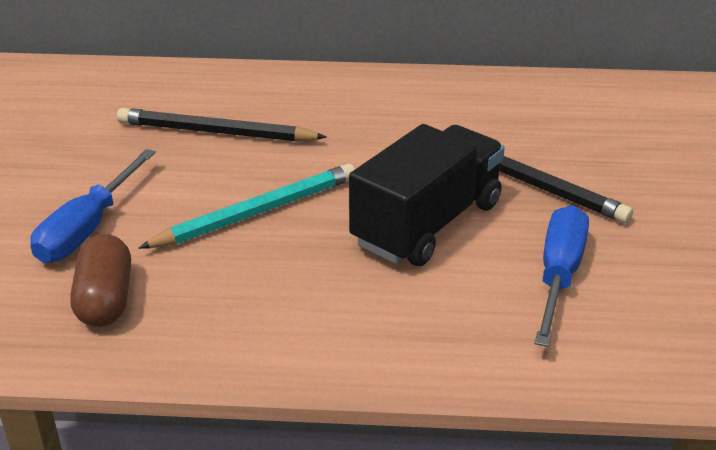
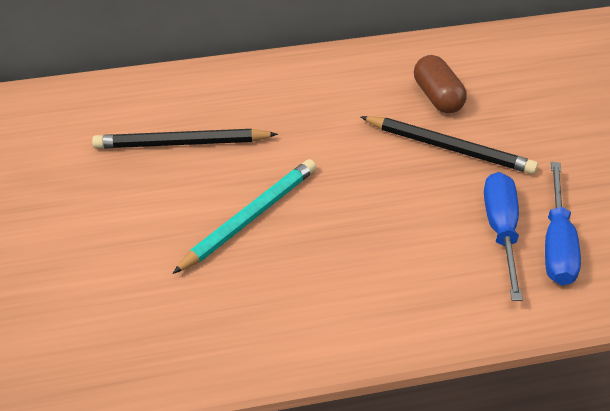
camera: 15 degrees left, 10 degrees up
blue screwdriver [30,149,156,263] -> blue screwdriver moved to [545,162,581,285]
brown capsule [70,234,131,327] -> brown capsule moved to [414,55,467,113]
black truck [349,124,505,266] -> none

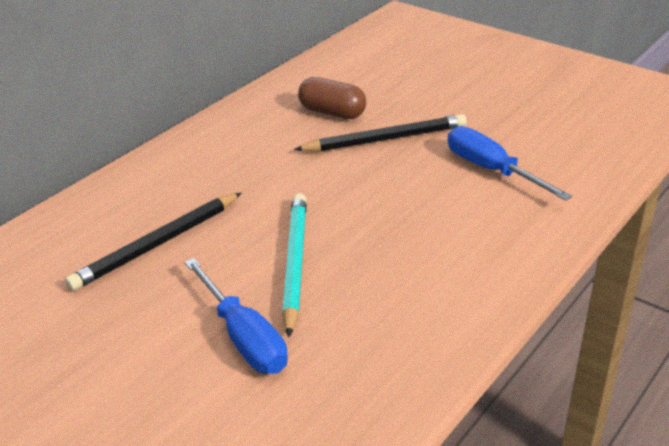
camera: 40 degrees left, 10 degrees down
blue screwdriver [545,162,581,285] -> blue screwdriver moved to [184,258,288,374]

